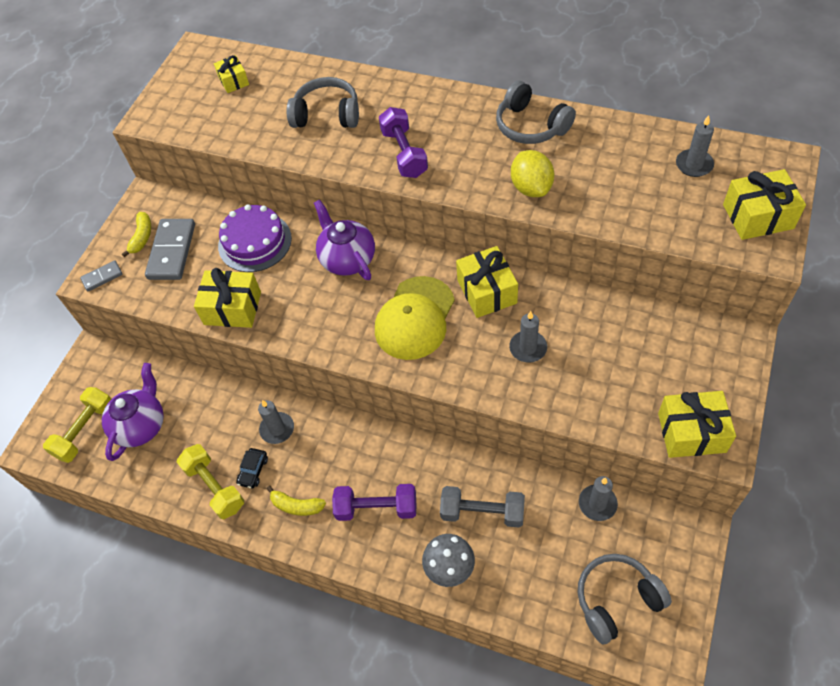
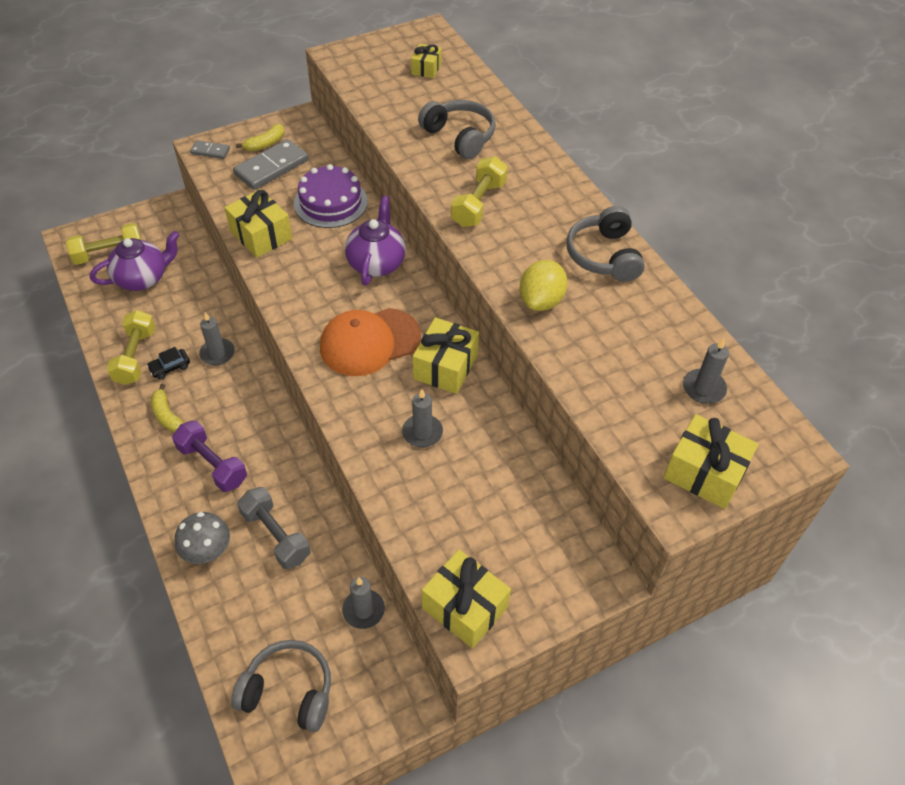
camera: 35 degrees right, 5 degrees down
yellow cap [375,276,455,360] -> orange cap [320,308,421,376]
purple dumbbell [379,107,428,178] -> yellow dumbbell [451,156,508,227]

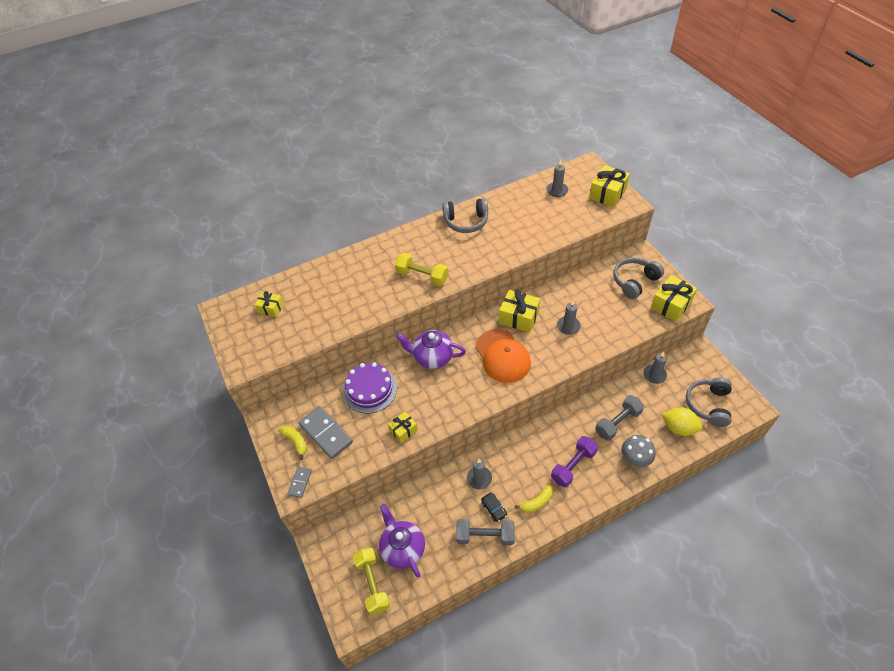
camera: 85 degrees left, 0 degrees up
yellow dumbbell [106,310,155,385] -> grey dumbbell [456,519,515,545]
yellow gift [224,189,292,258] -> yellow gift [388,412,418,443], size x0.59
grey headphones [418,100,496,159] -> grey headphones moved to [613,257,664,299]
yellow lemon [519,260,567,311] -> yellow lemon moved to [661,407,702,436]

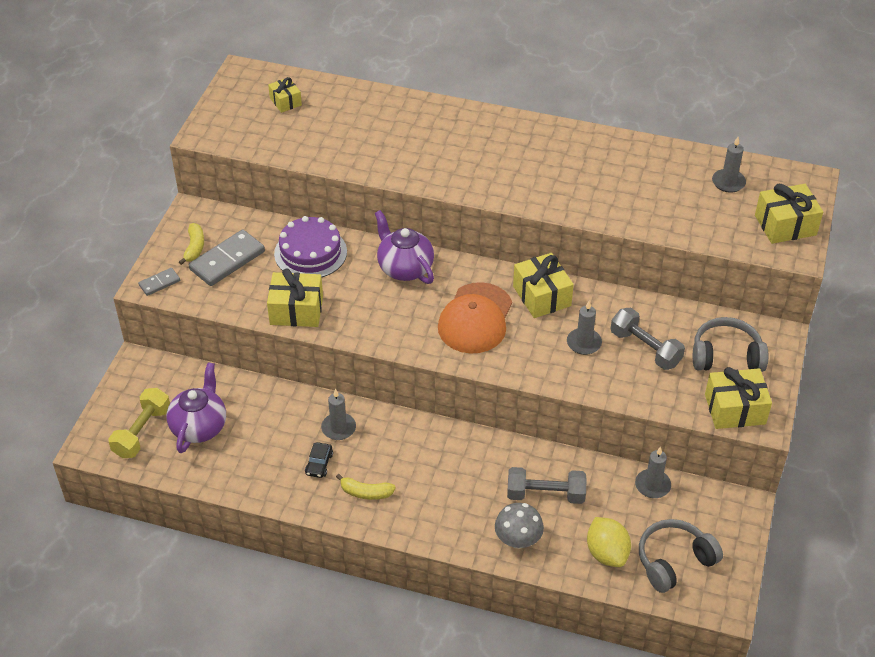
camera: 40 degrees right, 5 degrees down
grey domino [299,406,353,459] -> grey domino turned 45 degrees clockwise [189,230,265,286]
yellow gift [388,412,418,443] -> yellow gift [267,268,323,327], size x1.69
yellow dumbbell [395,253,448,286] -> none
grey headphones [442,198,488,233] -> none
grey dumbbell [456,519,515,545] -> grey dumbbell moved to [610,308,685,370]
purple dumbbell [551,436,598,487] -> none

